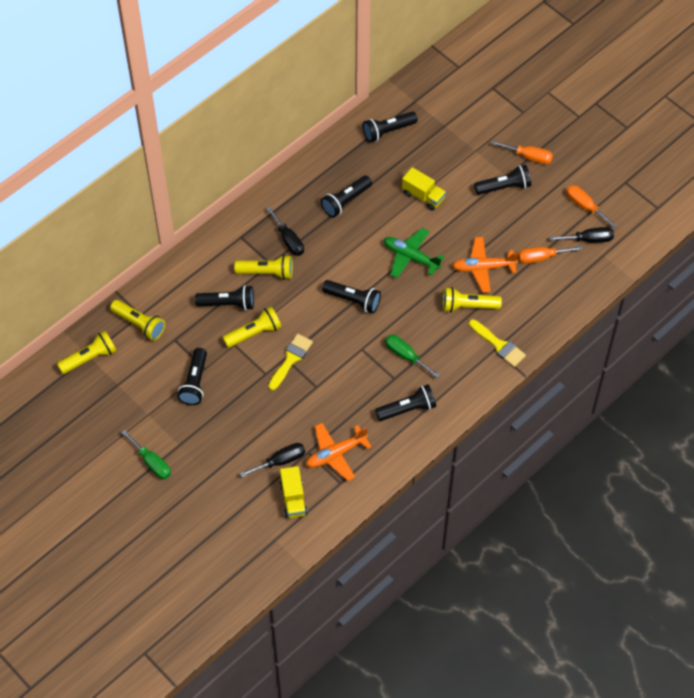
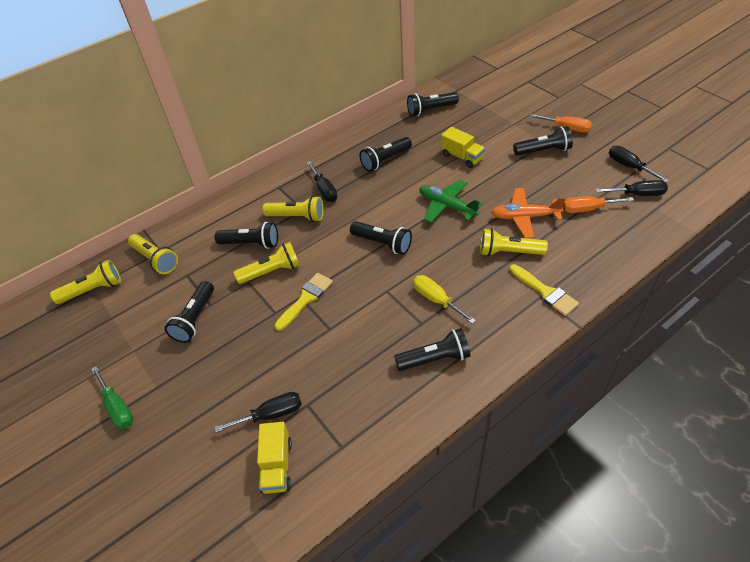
camera: 10 degrees right, 10 degrees down
orange plane [306,423,372,481] -> none
green screwdriver [385,335,440,378] -> yellow screwdriver [413,275,476,324]
orange screwdriver [566,185,617,228] -> black screwdriver [609,146,669,183]

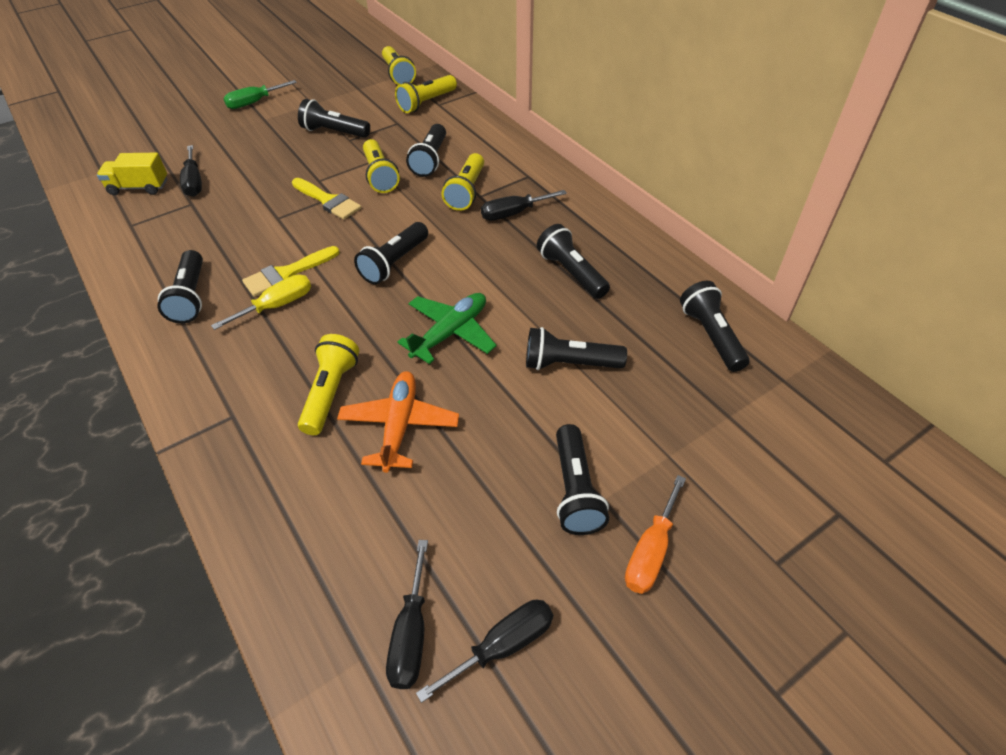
camera: 90 degrees right, 0 degrees up
yellow truck [441,127,485,168] -> black flashlight [526,327,627,370]
yellow brush [509,264,579,316] -> yellow brush moved to [242,246,340,297]
orange screwdriver [563,196,634,213] -> none

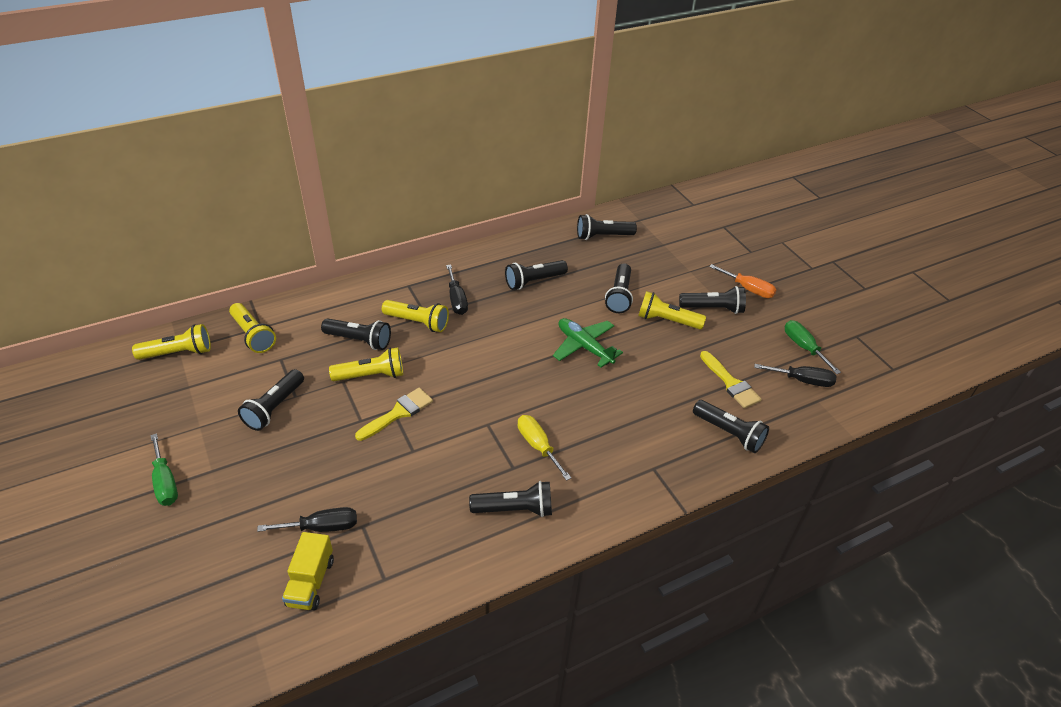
camera: 85 degrees left, 5 degrees down
yellow brush [242,246,340,297] -> yellow brush moved to [700,351,762,409]
yellow flashlight [298,334,359,435] -> yellow flashlight moved to [638,291,706,329]
orange plane [337,371,459,473] -> none
black flashlight [354,222,428,284] -> black flashlight moved to [693,400,769,453]
black screwdriver [416,600,553,703] -> green screwdriver [785,320,841,374]

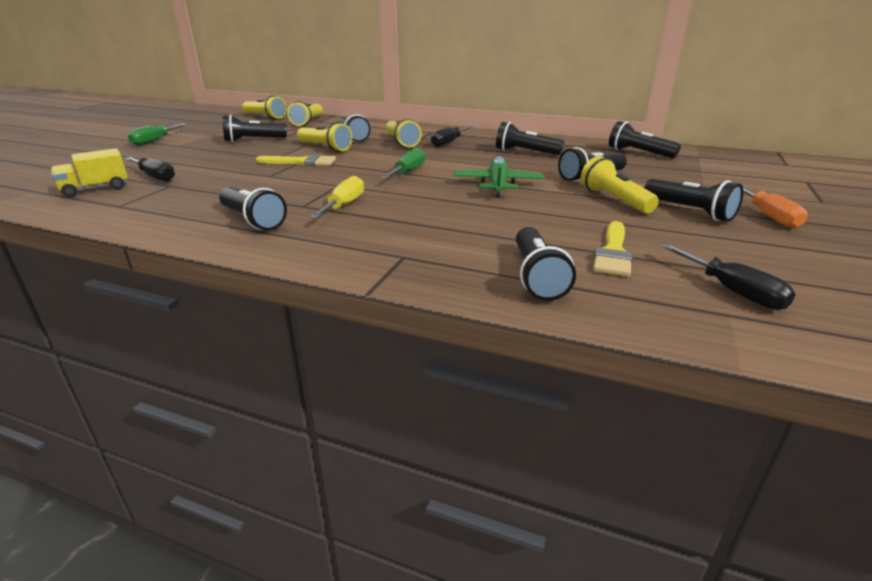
camera: 50 degrees right, 15 degrees down
green screwdriver [785,320,841,374] -> green screwdriver moved to [381,148,425,179]

